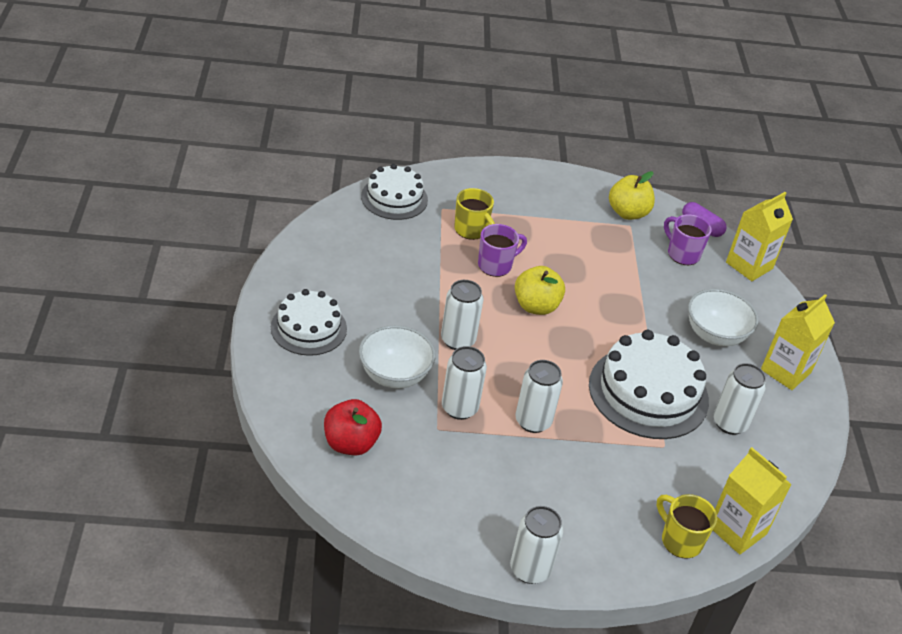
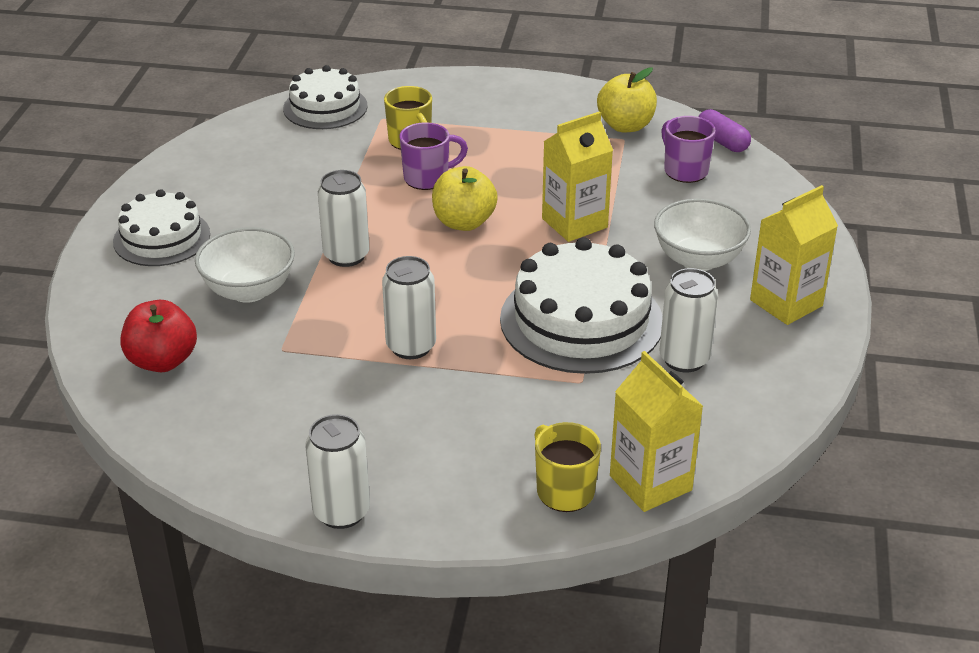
camera: 15 degrees right, 5 degrees down
white can [442,346,487,420] -> none
yellow carton [726,192,793,281] -> yellow carton moved to [542,111,613,242]

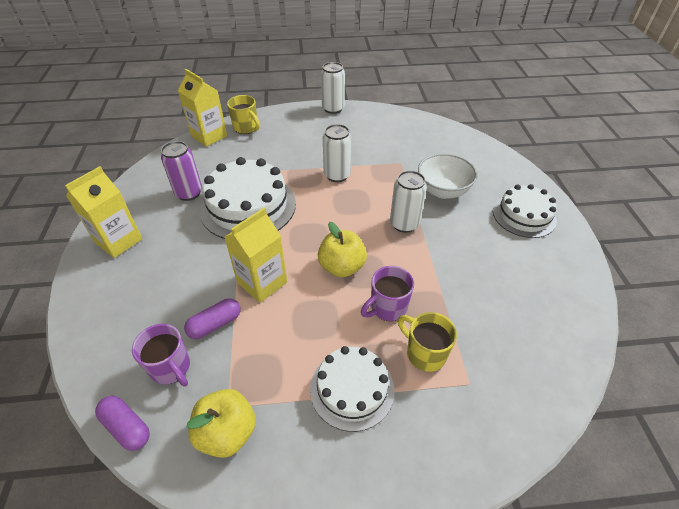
camera: 165 degrees right, 10 degrees up
red apple [121,300,197,372] -> none
white cake [283,65,368,129] -> white cake moved to [310,346,395,432]
white bowl [654,199,751,271] -> none
white can [660,268,718,373] -> purple can [161,141,202,201]
none -> purple capsule [184,298,241,339]

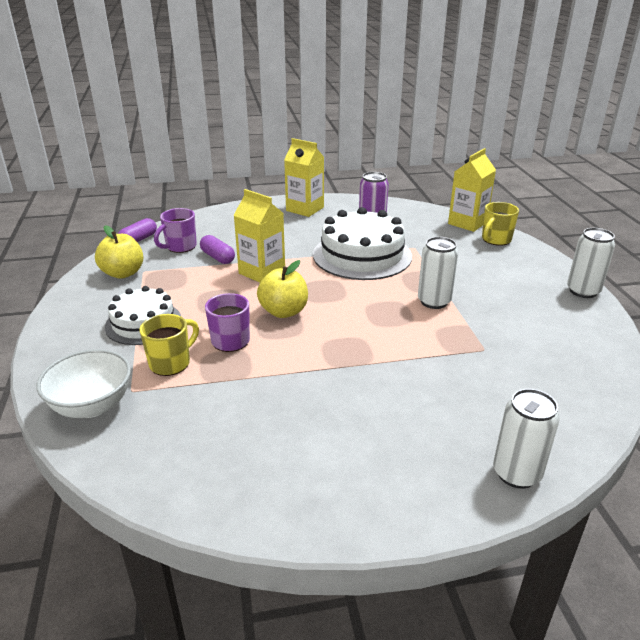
camera: 85 degrees right, 15 degrees down
white can [390,171,427,233] -> white can moved to [493,389,560,489]
white bowl [418,153,477,199] -> white bowl moved to [37,349,131,418]
white cake [493,184,557,238] -> none

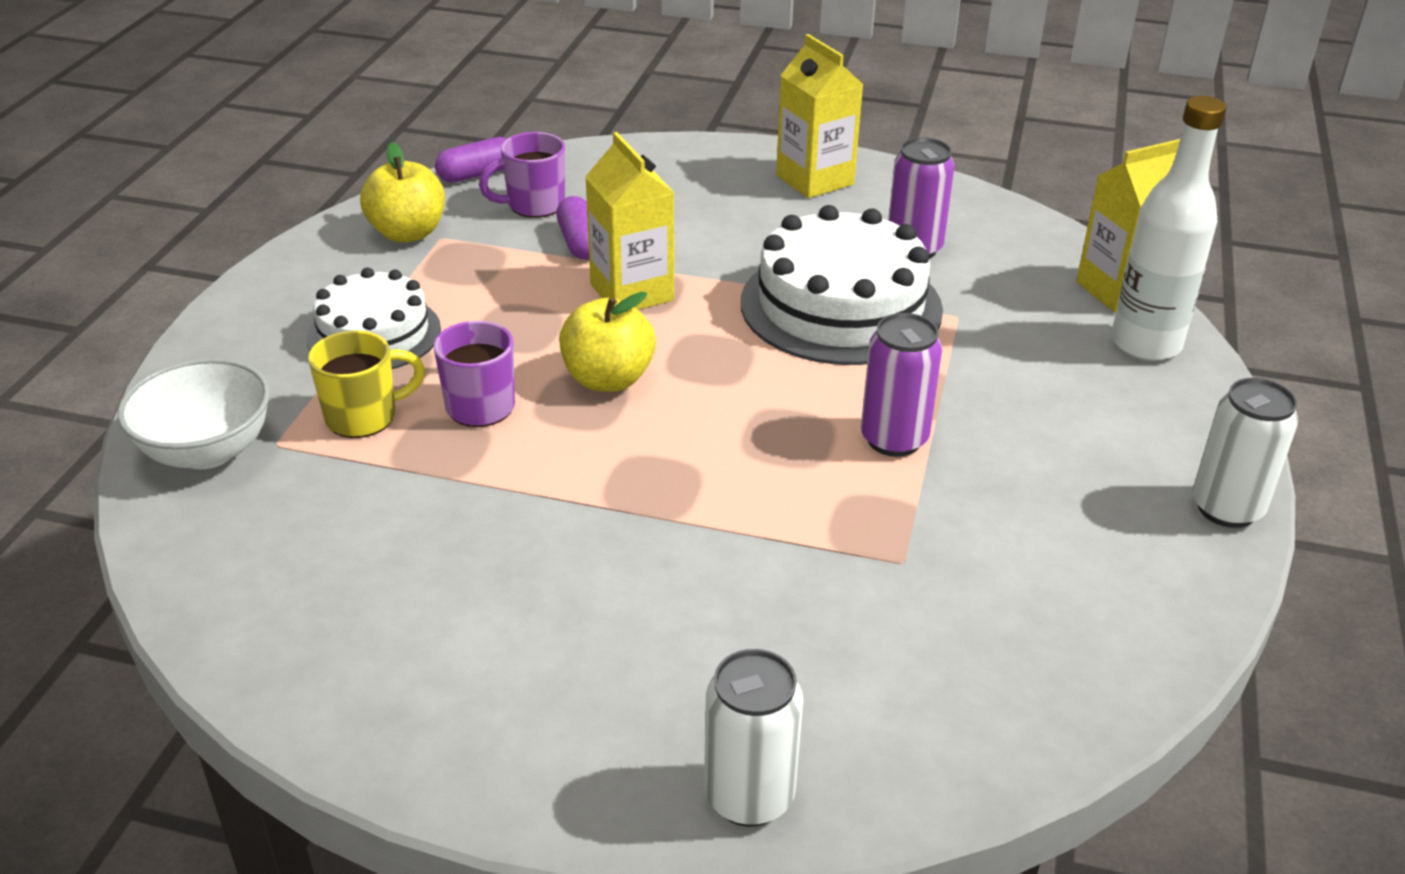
camera: 25 degrees right, 5 degrees up
white can [418,237,458,309] -> purple can [861,313,942,457]
yellow mug [482,202,519,246] -> white bottle [1111,95,1226,361]

